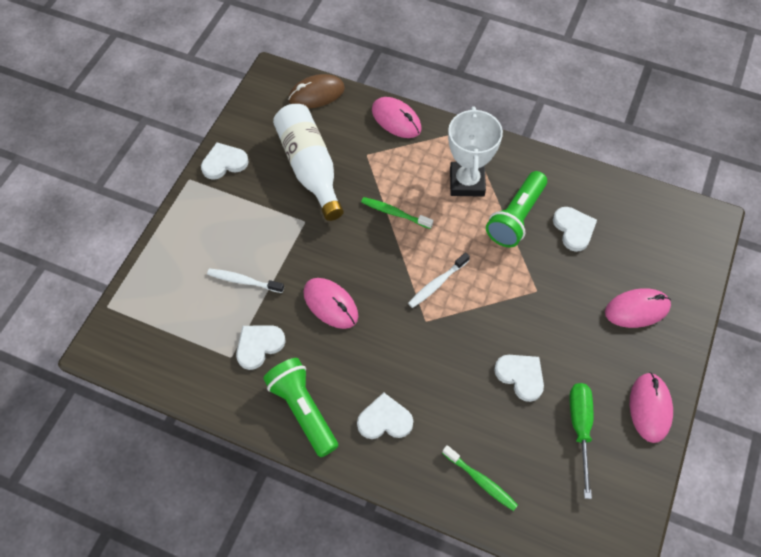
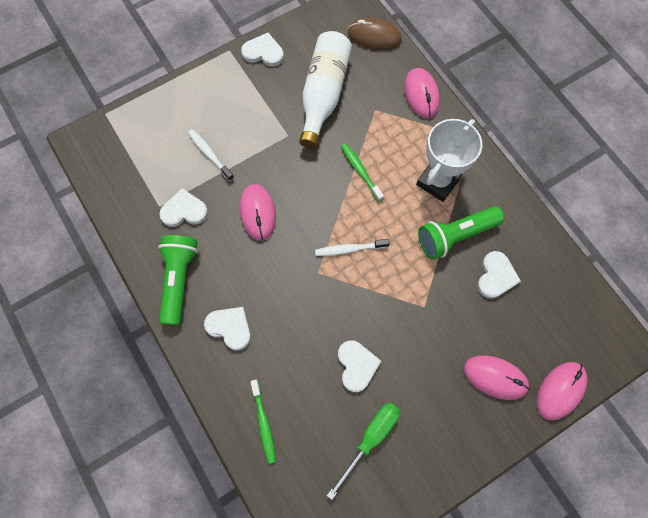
camera: 35 degrees right, 10 degrees up
pink mouse [630,372,673,443] -> pink mouse moved to [536,362,587,420]

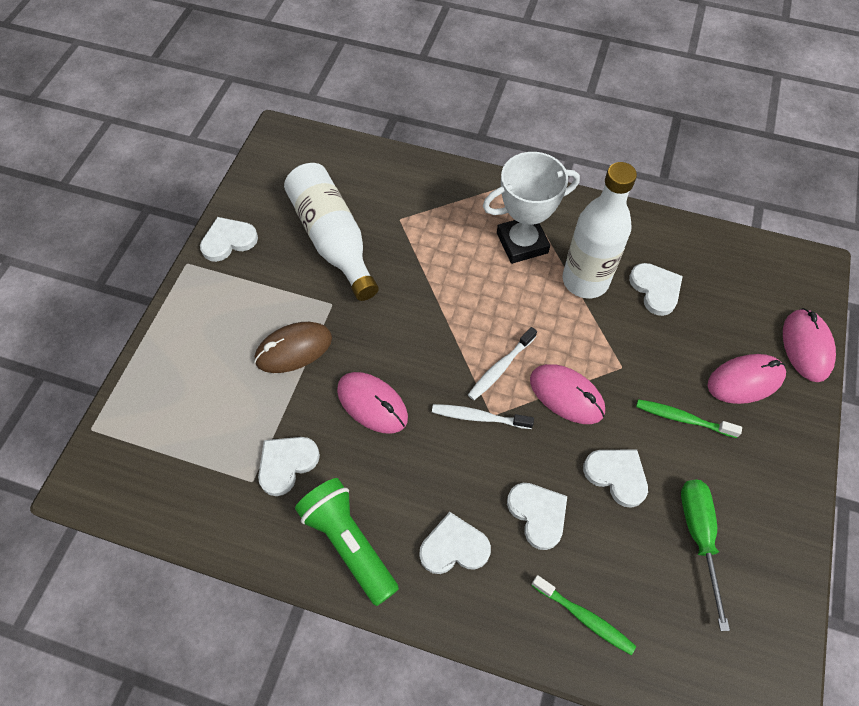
camera: 40 degrees left, 10 degrees down
white toothbrush [188,129,234,181] -> white toothbrush moved to [432,404,534,429]
green toothbrush [341,143,384,202] -> green toothbrush moved to [636,399,742,438]
brown mouse [348,18,401,50] -> brown mouse moved to [254,322,332,373]
pink mouse [404,68,440,118] -> pink mouse moved to [530,364,605,424]
white trophy [416,119,482,202] -> white trophy turned 75 degrees clockwise [483,152,580,264]
green flashlight [418,206,504,260] -> white bottle [562,162,637,298]
none -> white heart [507,483,567,550]

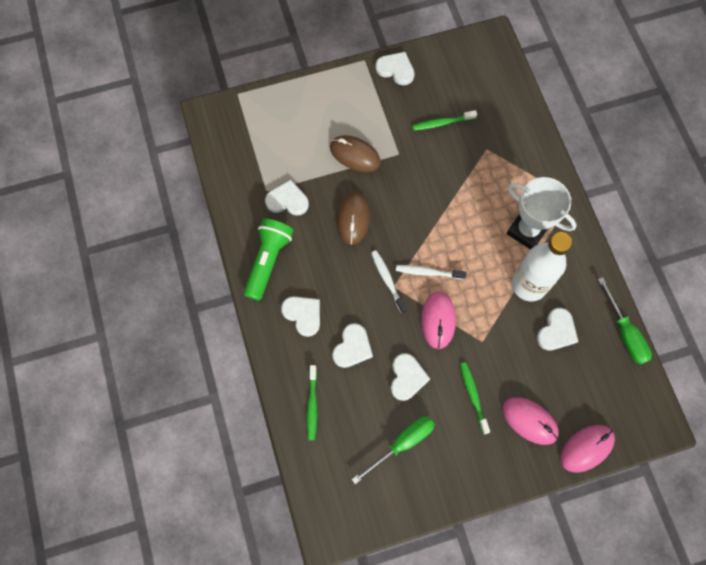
camera: 55 degrees right, 10 degrees up
white bottle [284,163,379,301] -> green toothbrush [412,110,477,131]
pink mouse [337,372,408,434] -> brown mouse [337,191,370,245]
none -> green screwdriver [598,277,652,364]

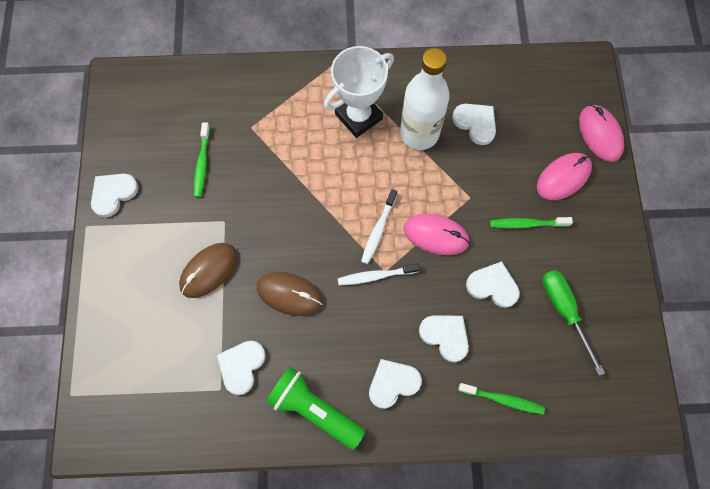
camera: 75 degrees left, 0 degrees up
green screwdriver [598,277,652,364] -> none

